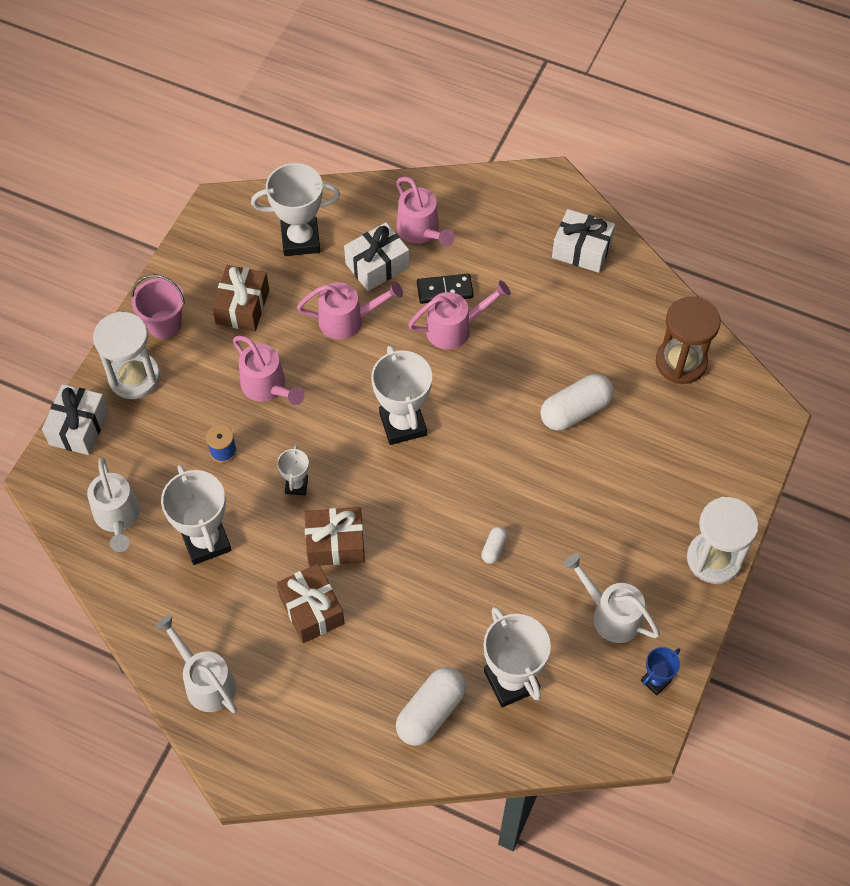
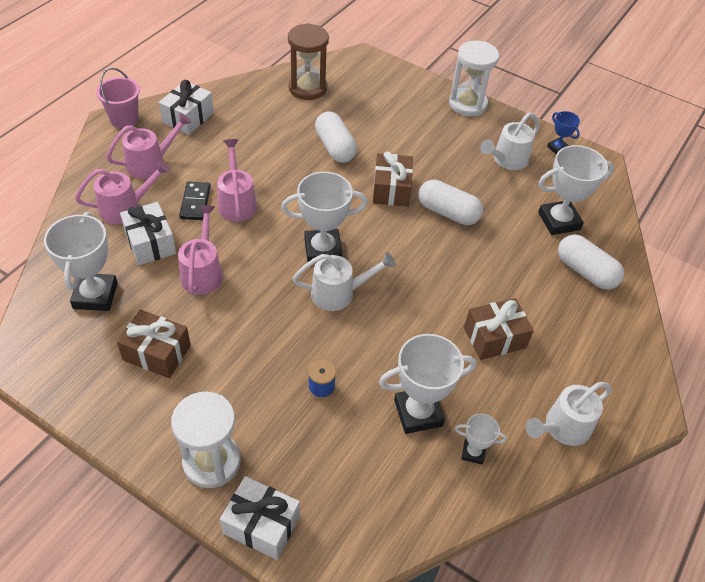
camera: 85 degrees left, 10 degrees down
white watering can [87,457,140,552] -> white watering can moved to [292,252,396,311]
pink bucket [131,275,185,339] -> pink bucket moved to [96,68,140,128]
pink watering can [233,336,305,405] -> pink watering can moved to [106,113,192,179]
white trophy [277,445,309,495] -> white trophy moved to [455,414,507,464]
brown gift [304,507,365,566] -> brown gift moved to [373,152,413,207]
white capsule [481,526,508,564] -> white capsule [418,179,483,225], size x2.07

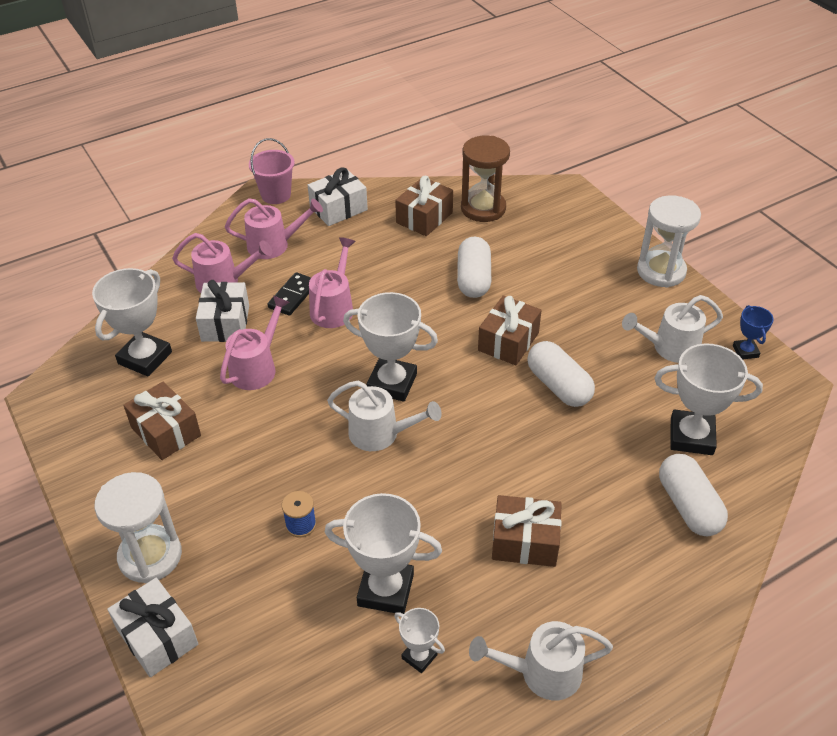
camera: 30 degrees right, 5 degrees down
none -> brown gift [395,176,453,236]

